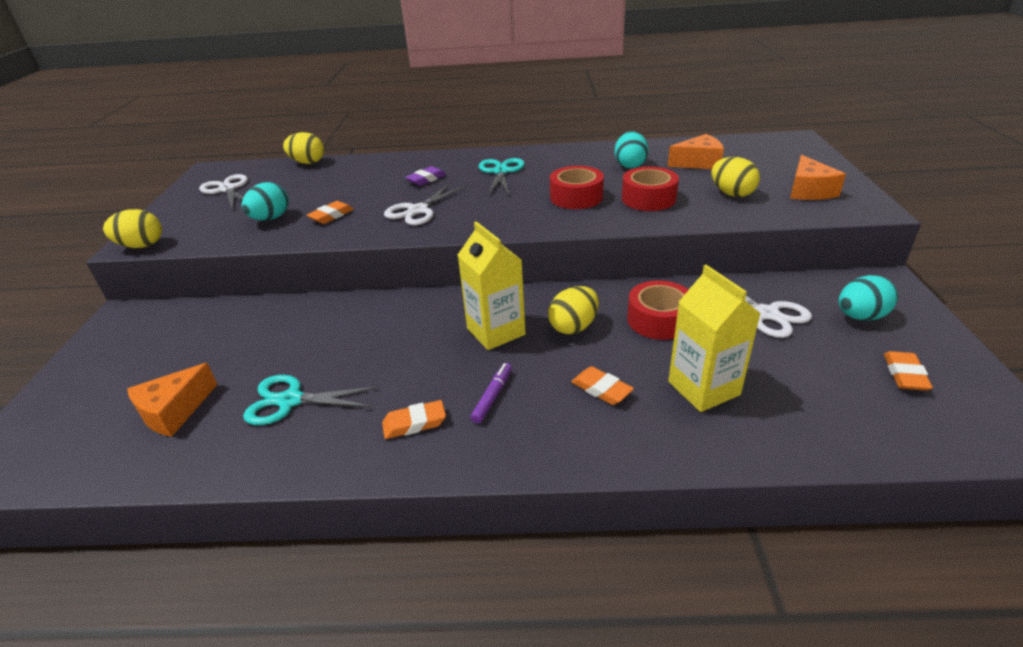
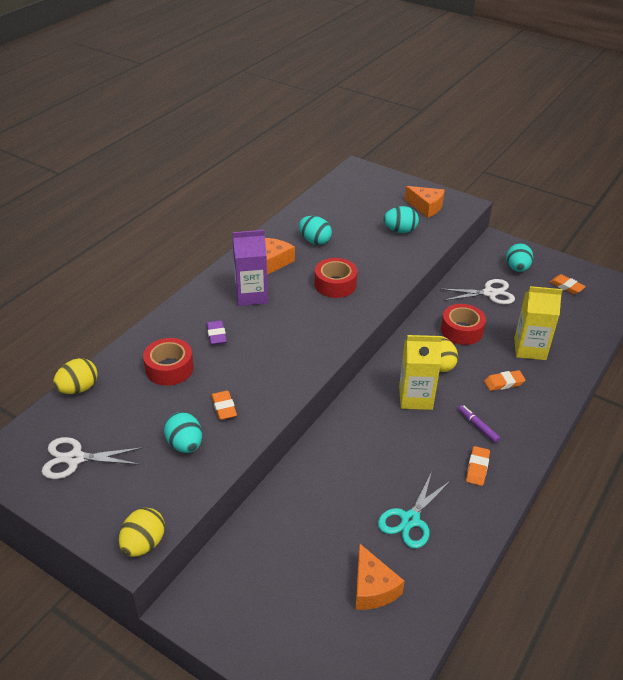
camera: 60 degrees left, 5 degrees up
white scissors [384,183,466,225] -> none
turquoise scissors [479,158,525,196] -> purple carton [233,230,268,306]
red tape [622,167,679,211] -> red tape moved to [143,338,194,386]
orange cheese [668,134,724,169] -> orange cheese moved to [265,238,295,275]
yellow egg [711,157,760,197] -> turquoise egg [383,206,419,233]

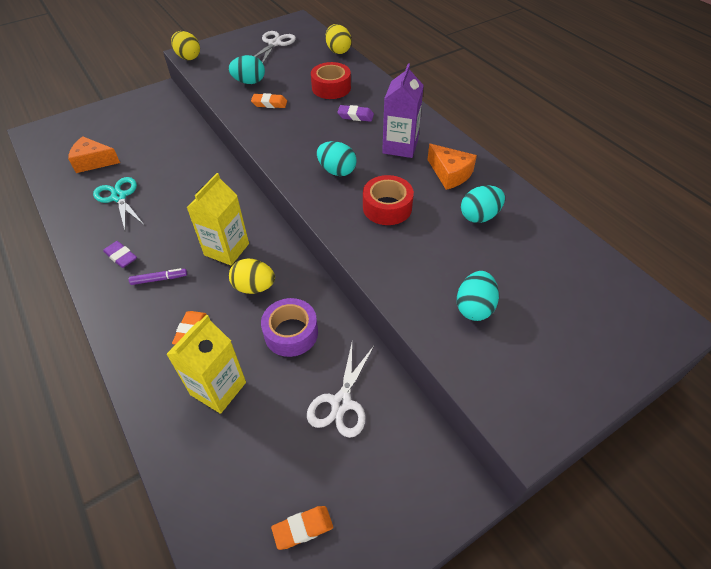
camera: 115 degrees right, 10 degrees up
orange cheese [405,186,445,218] -> none
red tape [441,304,486,345] -> purple tape [261,298,318,357]
orange eraser [466,446,490,486] -> purple eraser [103,241,137,268]
turquoise egg [506,243,533,272] -> turquoise egg moved to [317,141,357,176]

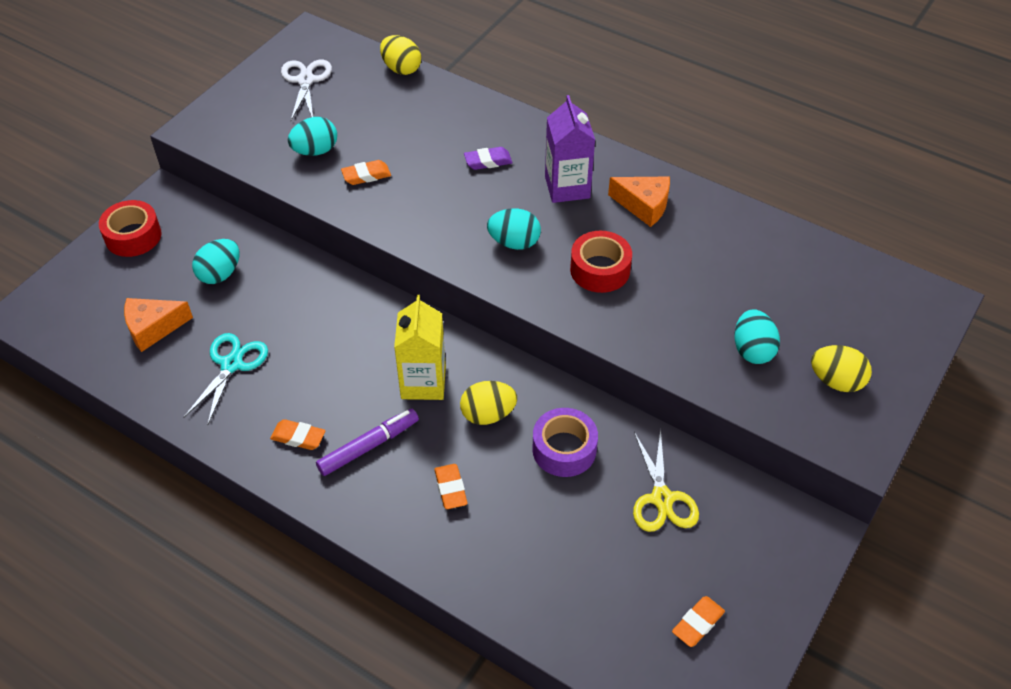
camera: 25 degrees left, 0 degrees up
turquoise scissors [93,177,144,230] -> turquoise scissors turned 75 degrees clockwise [183,333,268,426]
purple eraser [103,241,137,268] -> orange eraser [270,419,326,450]
purple marker [129,268,187,285] -> purple marker [316,409,419,476], size x1.57
yellow carton [166,315,246,414] -> none
yellow egg [171,31,200,60] -> yellow egg moved to [811,345,872,392]
white scissors [307,343,374,438] -> yellow scissors [633,429,699,532]
red tape [311,62,351,99] -> red tape moved to [99,200,162,257]
turquoise egg [461,185,505,223] -> turquoise egg moved to [192,239,239,284]

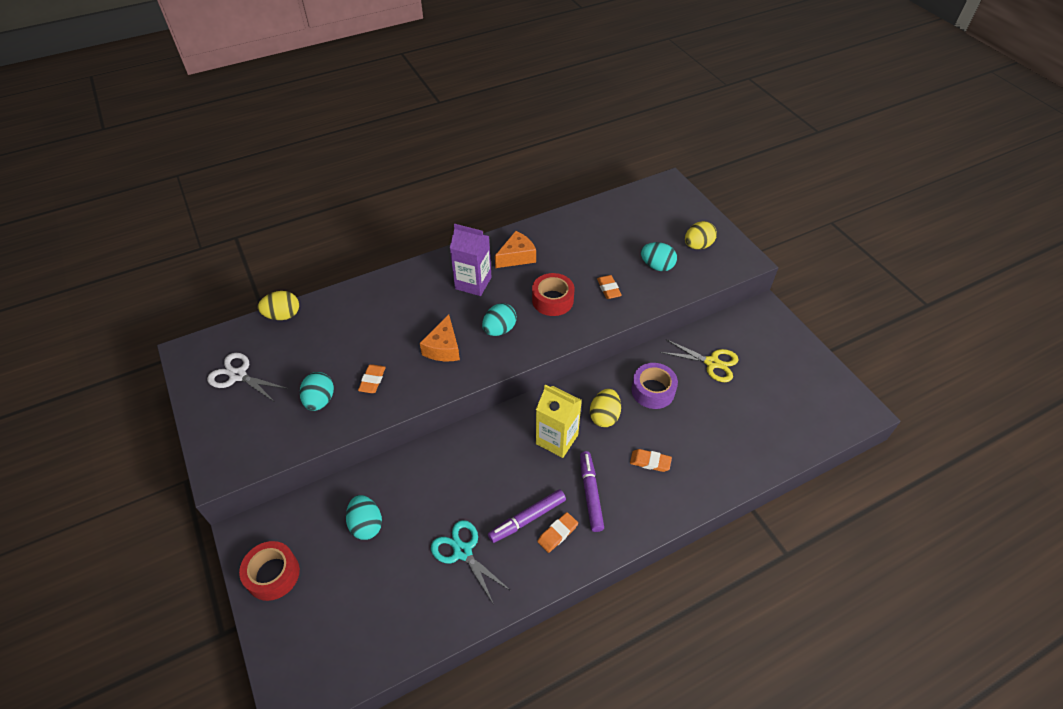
camera: 60 degrees left, 0 degrees up
orange cheese [124,298,193,352] -> orange cheese moved to [420,315,460,361]
purple eraser [464,147,512,170] -> none
orange eraser [672,596,725,647] -> orange eraser moved to [597,275,622,299]
none -> purple marker [488,489,566,543]

